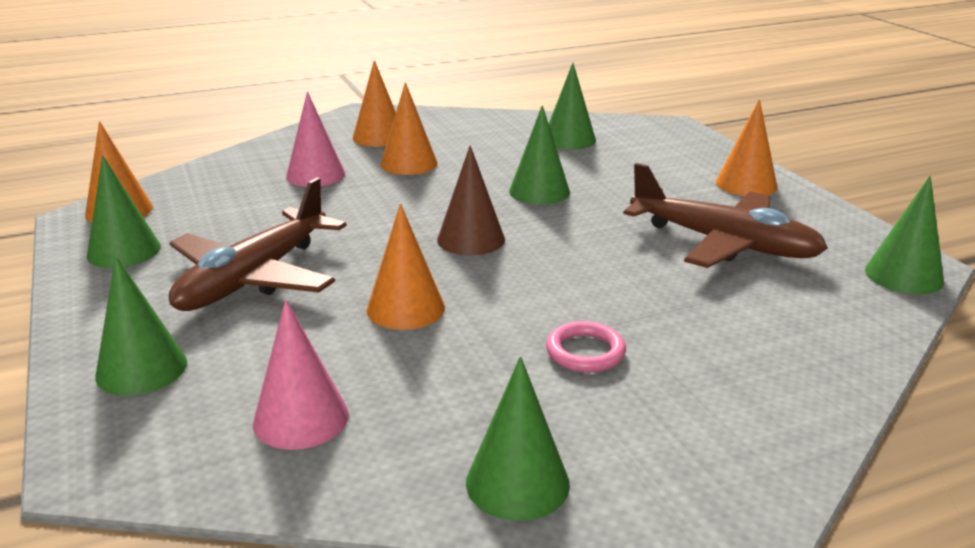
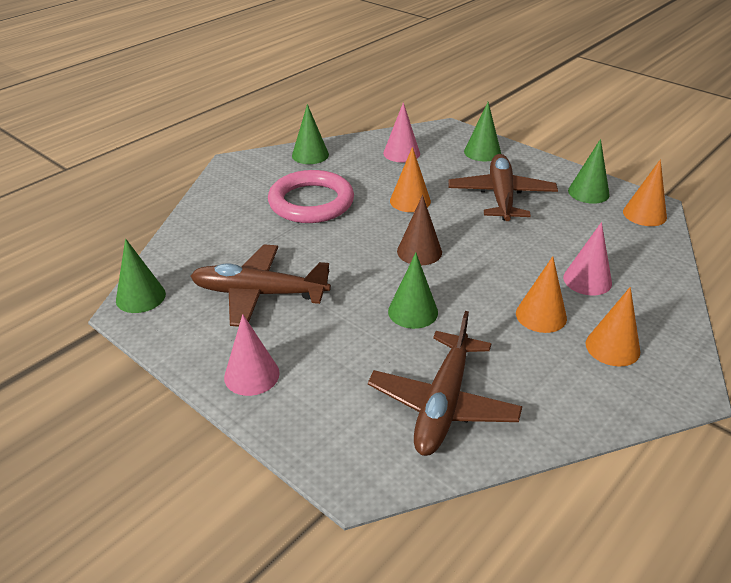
camera: 155 degrees right, 10 degrees up
pink ring [546,321,626,373] -> pink ring [268,170,354,223], size x2.23
green cone [549,63,596,150] -> brown plane [368,311,522,456]
orange cone [716,99,777,196] -> pink cone [224,314,280,396]

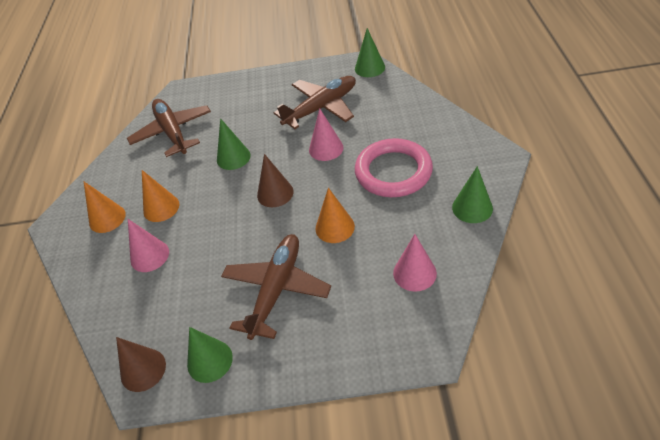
camera: 140 degrees right, 10 degrees up
pink cone [224,314,280,396] -> pink cone moved to [309,108,344,161]
brown plane [448,154,558,221] -> brown plane turned 120 degrees counterclockwise [221,234,331,340]
green cone [464,102,501,161] -> none
orange cone [623,159,667,226] -> brown cone [116,337,166,392]

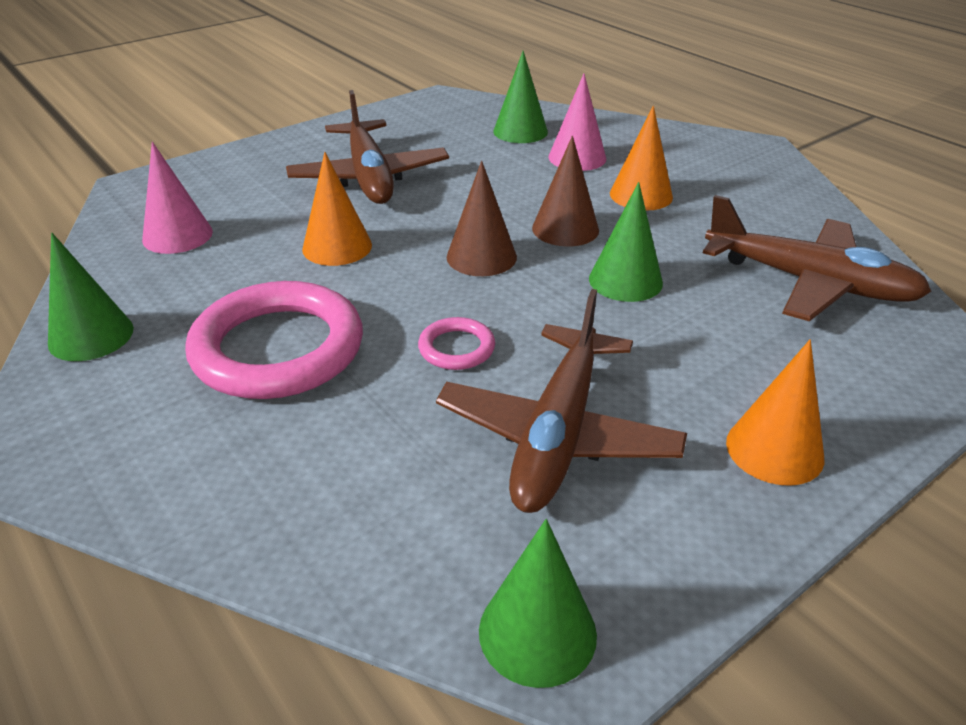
camera: 140 degrees right, 10 degrees down
orange cone [84,182,126,233] -> orange cone moved to [726,339,824,486]
brown cone [116,337,166,392] -> brown cone moved to [532,136,599,247]
green cone [187,327,233,383] -> green cone moved to [493,51,548,143]
pink cone [309,108,344,161] -> pink ring [418,317,495,370]

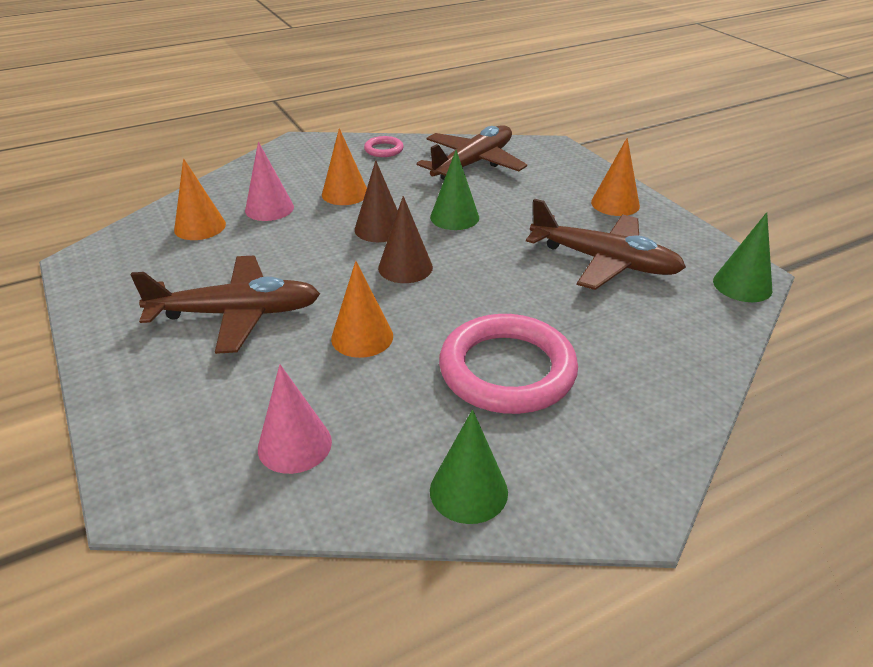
camera: 80 degrees left, 0 degrees up
pink ring [418,317,495,370] -> pink ring moved to [364,136,404,157]
green cone [493,51,548,143] -> orange cone [174,158,226,240]

